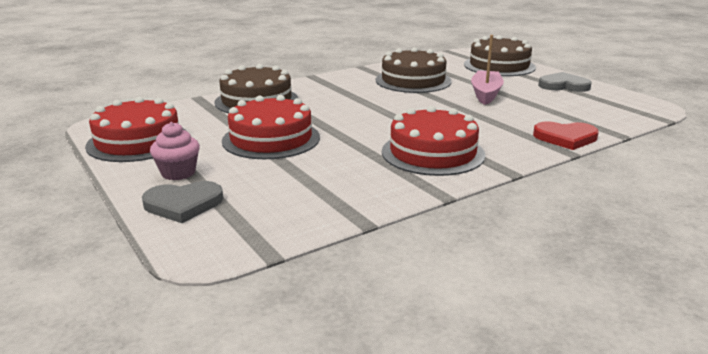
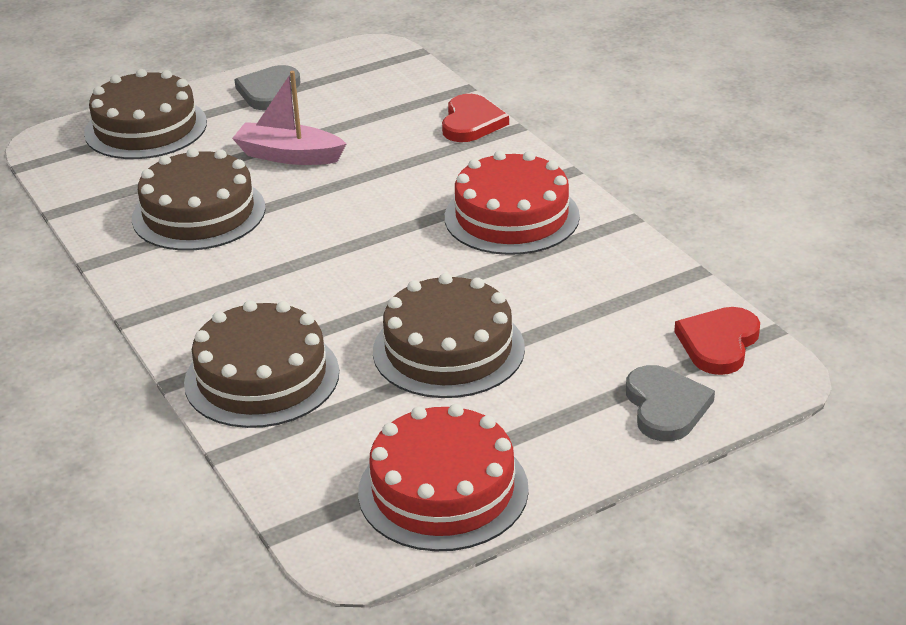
camera: 85 degrees left, 10 degrees up
pink cupcake [150,122,200,180] -> none
red cake [222,95,320,159] -> brown cake [373,273,525,398]
none -> red heart [674,307,760,375]

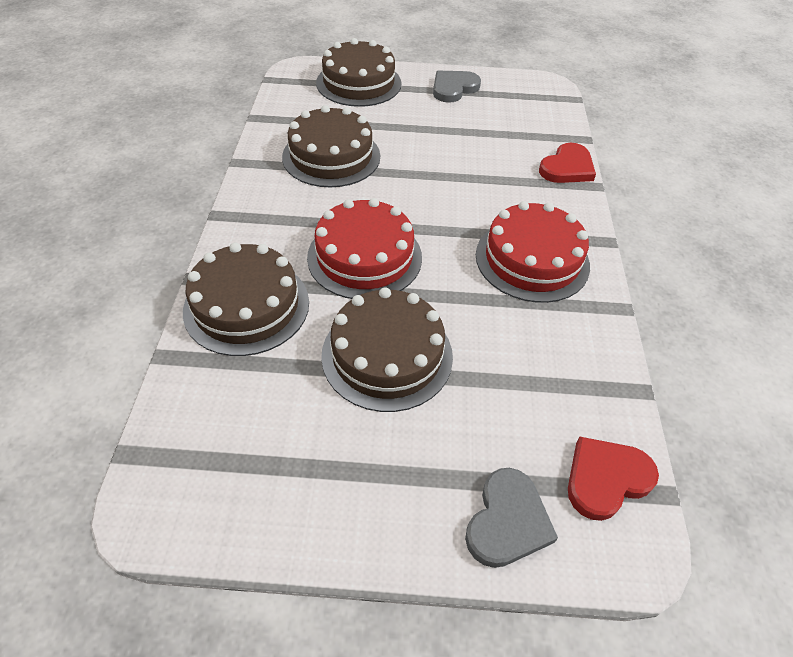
camera: 30 degrees right, 15 degrees up
pink boat [232,71,346,165] -> none
red cake [358,404,529,551] -> red cake moved to [307,198,422,299]

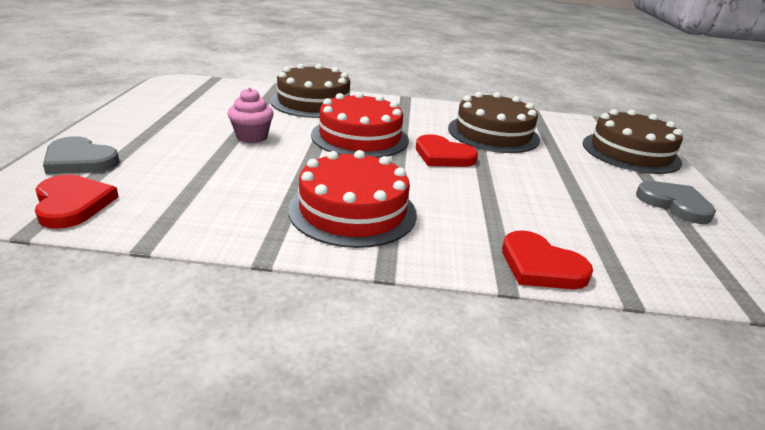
camera: 90 degrees right, 20 degrees down
brown cake [321,287,453,412] -> pink cupcake [228,88,274,143]
none -> red heart [416,134,478,167]

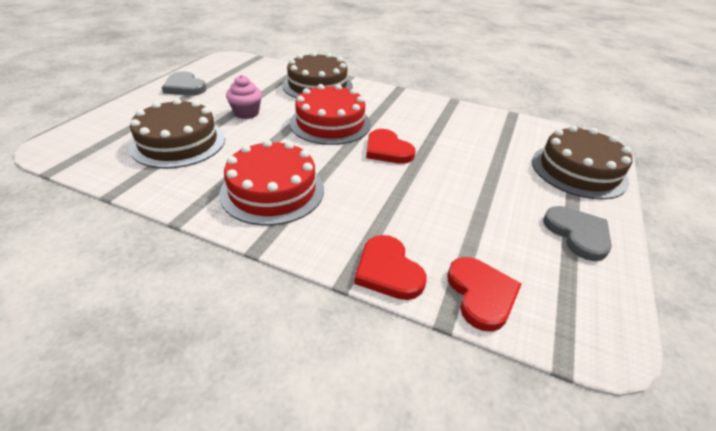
camera: 20 degrees right, 10 degrees up
red heart [35,175,119,229] -> red heart moved to [447,257,522,331]
grey heart [43,136,120,174] -> grey heart moved to [162,71,207,95]
brown cake [448,92,540,153] -> brown cake moved to [129,98,225,169]

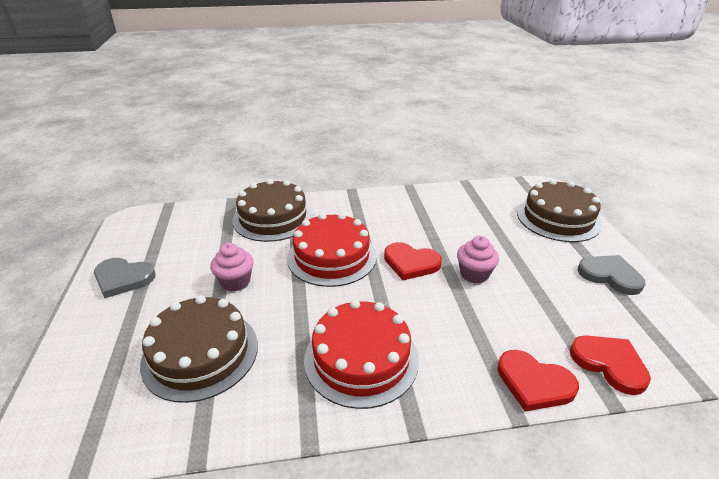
camera: 30 degrees left, 5 degrees down
none -> pink cupcake [457,236,499,284]

